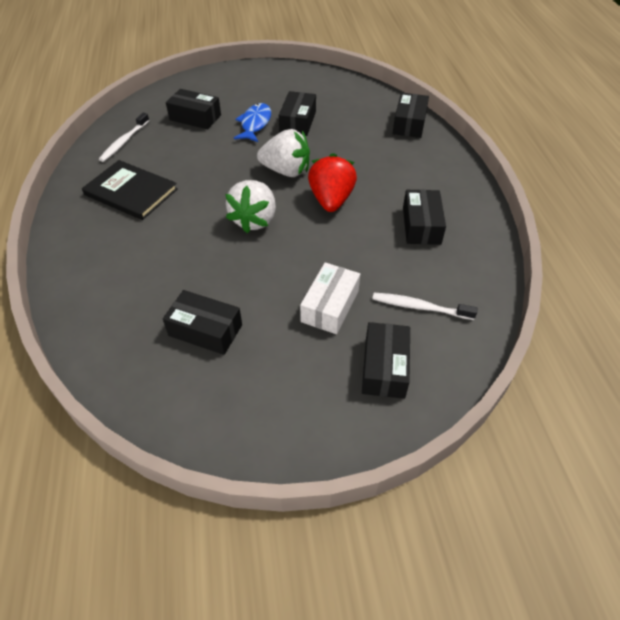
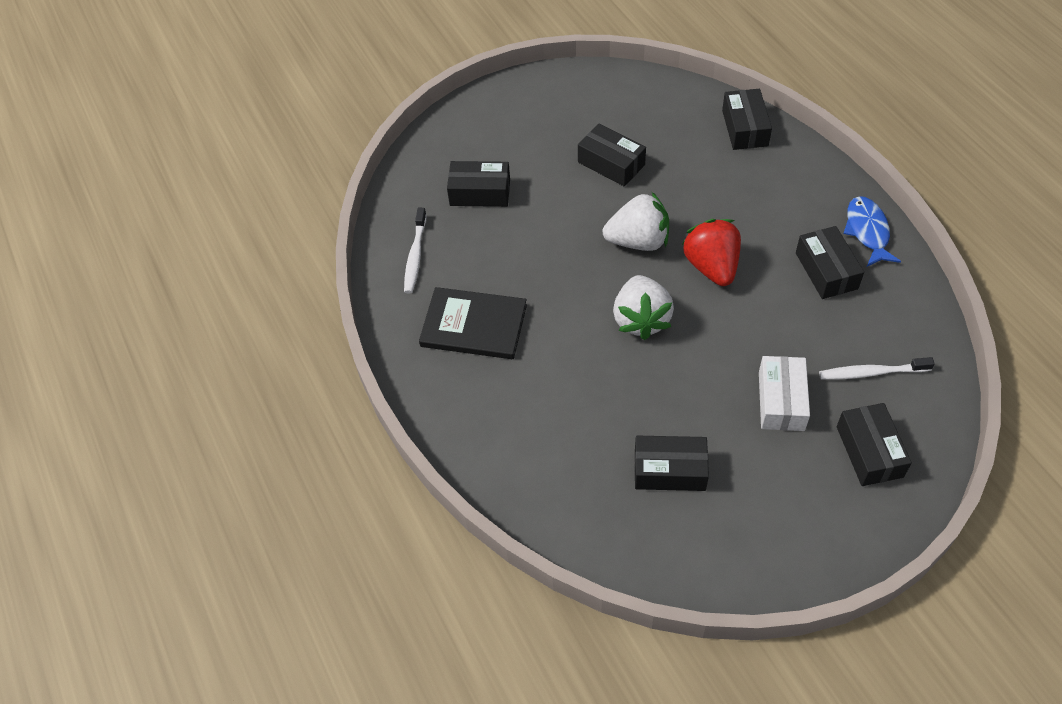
camera: 15 degrees left, 5 degrees up
blue fish [234,103,271,142] -> blue fish moved to [843,196,901,267]
black box [279,91,316,136] -> black box turned 45 degrees counterclockwise [578,123,646,187]

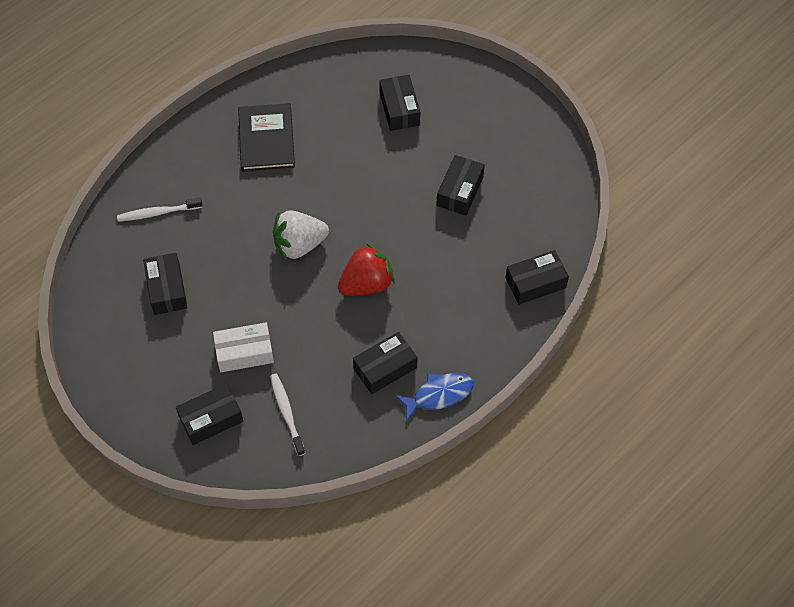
camera: 70 degrees right, 5 degrees up
white toothbrush [404,208,427,293] -> white toothbrush moved to [117,197,203,221]
white strawberry [602,192,669,251] -> none

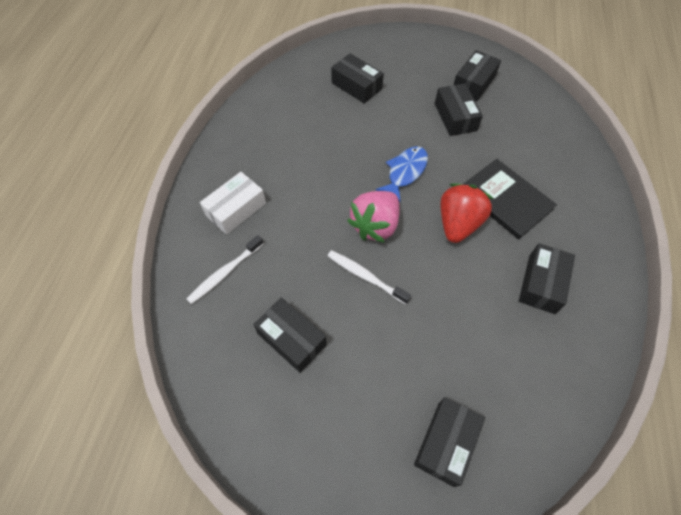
camera: 35 degrees left, 0 degrees up
white box [213,323,274,372] -> white box moved to [200,172,266,235]
black book [238,103,295,171] -> black book moved to [463,159,557,240]
white toothbrush [270,374,305,456] -> white toothbrush moved to [327,250,411,304]
white strawberry [273,210,329,260] -> pink strawberry [347,191,400,243]
blue fish [395,373,474,421] -> blue fish moved to [376,146,428,202]
black box [505,250,569,305] -> black box moved to [454,50,501,101]

